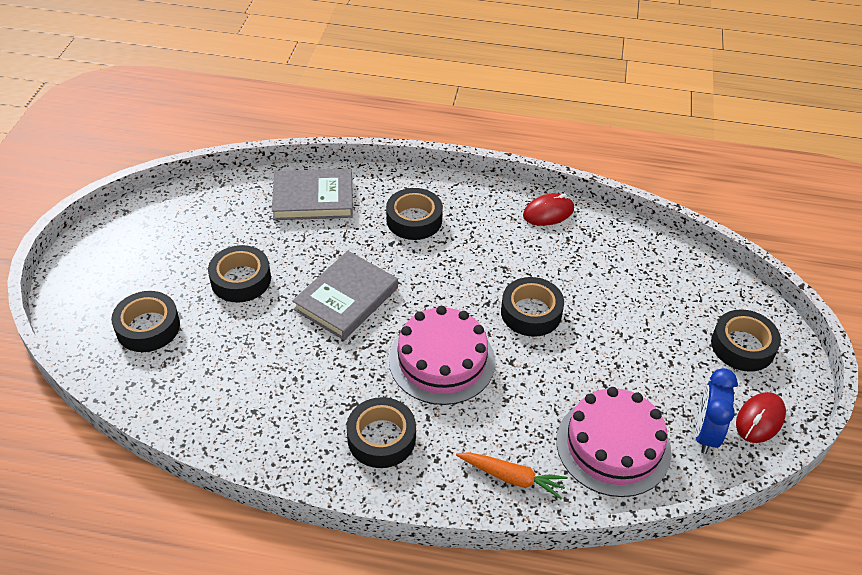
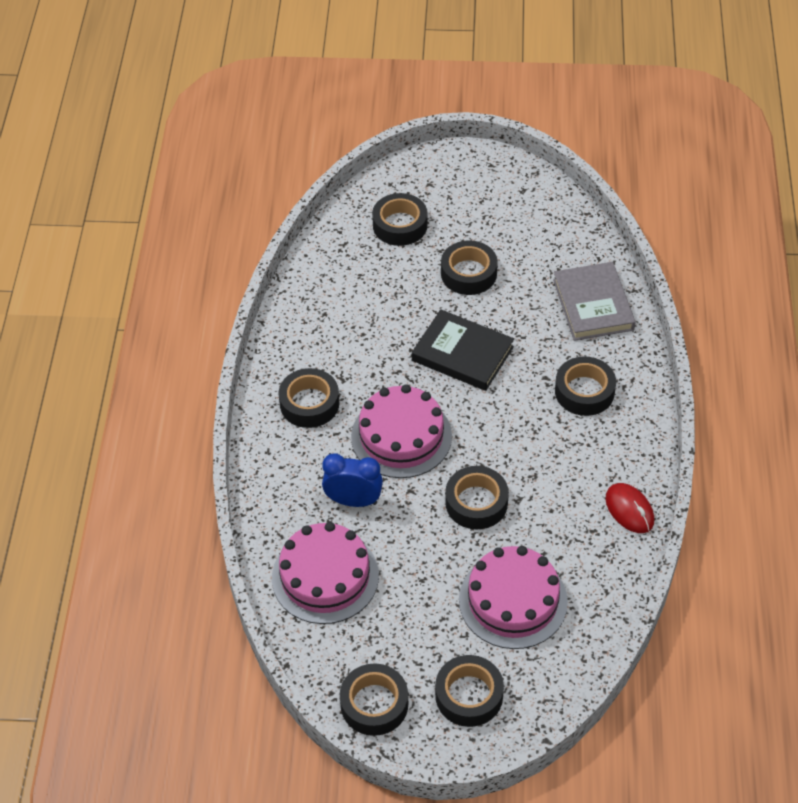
camera: 85 degrees right, 5 degrees up
grey book [292,251,398,340] -> black book [412,310,514,391]
orange carrot [456,452,568,499] -> none
blue clock [695,368,737,454] -> blue clock moved to [322,454,383,507]
red mouse [736,392,786,443] -> black tape [340,663,408,736]
none -> pink cake [459,546,568,649]

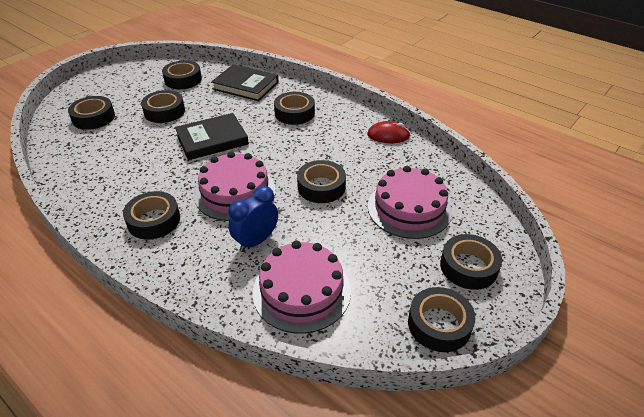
camera: 55 degrees left, 10 degrees down
grey book [553,262,636,341] -> black book [211,64,278,101]
none -> black tape [162,60,202,89]

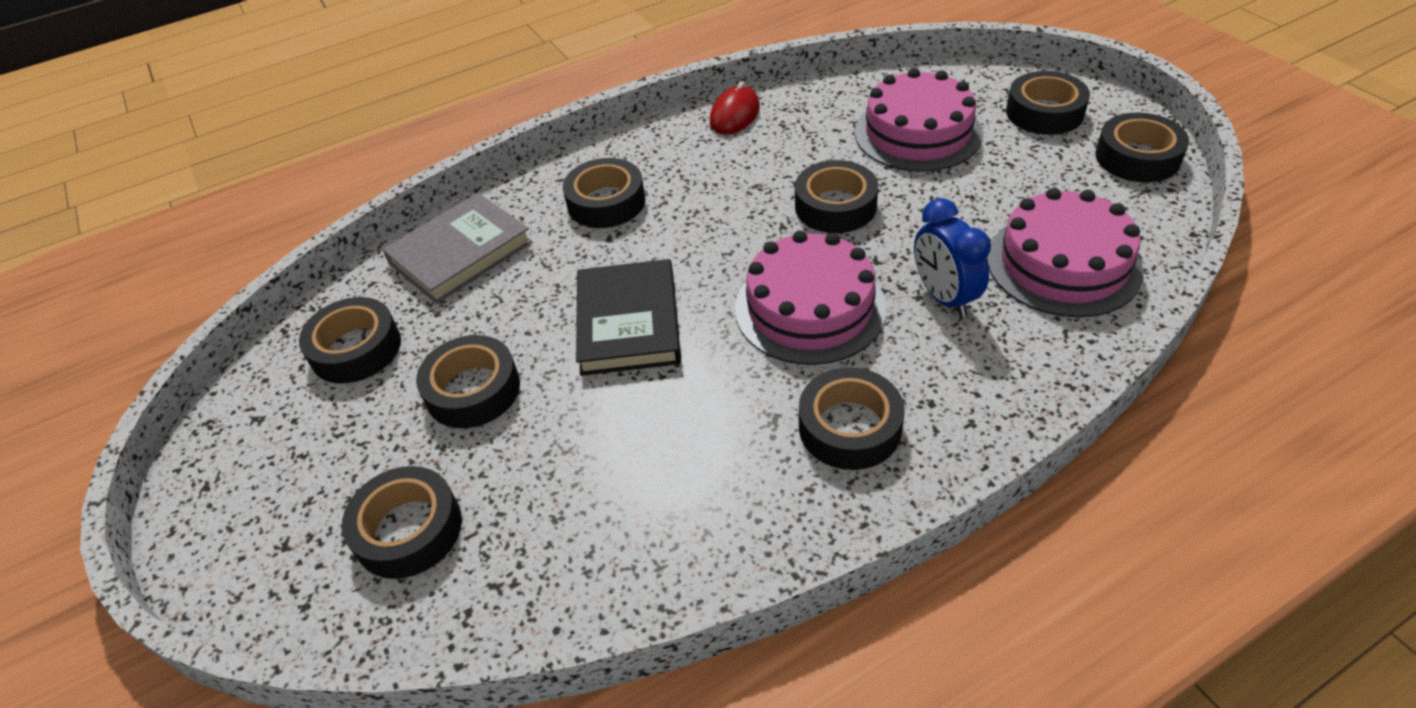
camera: 65 degrees left, 5 degrees up
black book [211,64,278,101] -> grey book [382,193,533,304]

